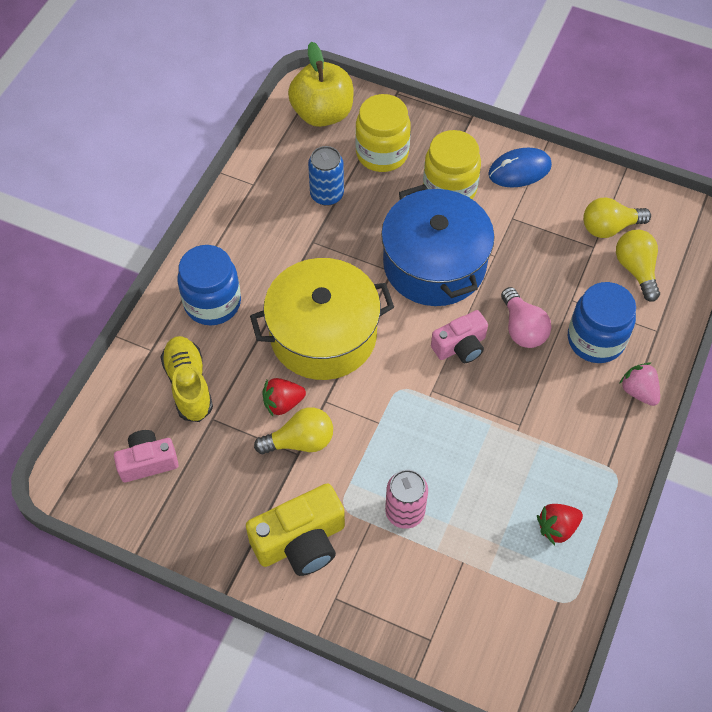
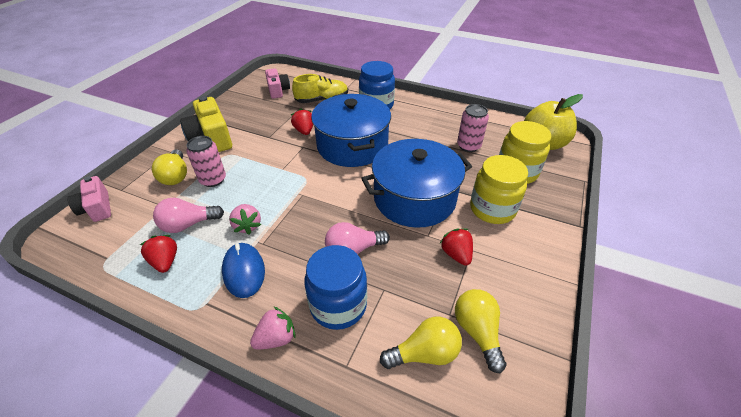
camera: 90 degrees right, 15 degrees down
yellow pot [250,258,394,380] -> blue pot [311,94,391,167]
yellow light bulb [254,407,333,454] -> yellow light bulb moved to [152,149,187,185]
blue can [308,146,344,206] -> pink can [457,104,489,152]
pink camera [431,310,488,363] -> pink camera moved to [67,176,111,222]
blue mouse [488,148,552,187] -> blue mouse moved to [222,243,265,298]
none -> pink light bulb [153,198,224,233]
none -> pink strawberry [229,204,261,235]
none -> red strawberry [440,229,473,266]

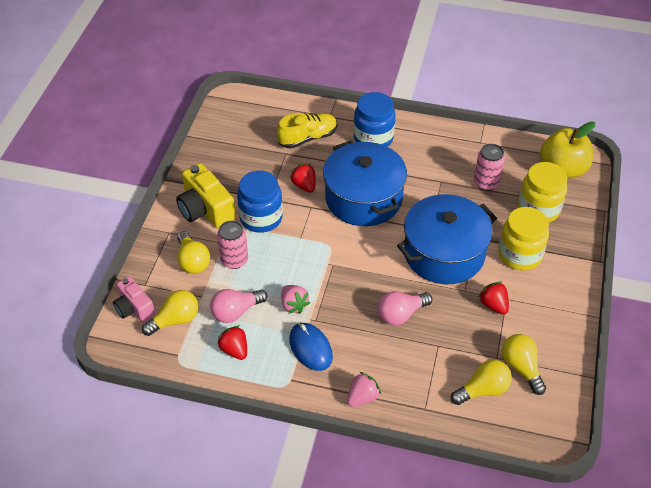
camera: 10 degrees left, 5 degrees up
pink camera [265,68,290,99] -> none
blue jar [304,245,367,330] -> blue jar moved to [237,170,283,233]
none -> yellow light bulb [142,290,198,336]

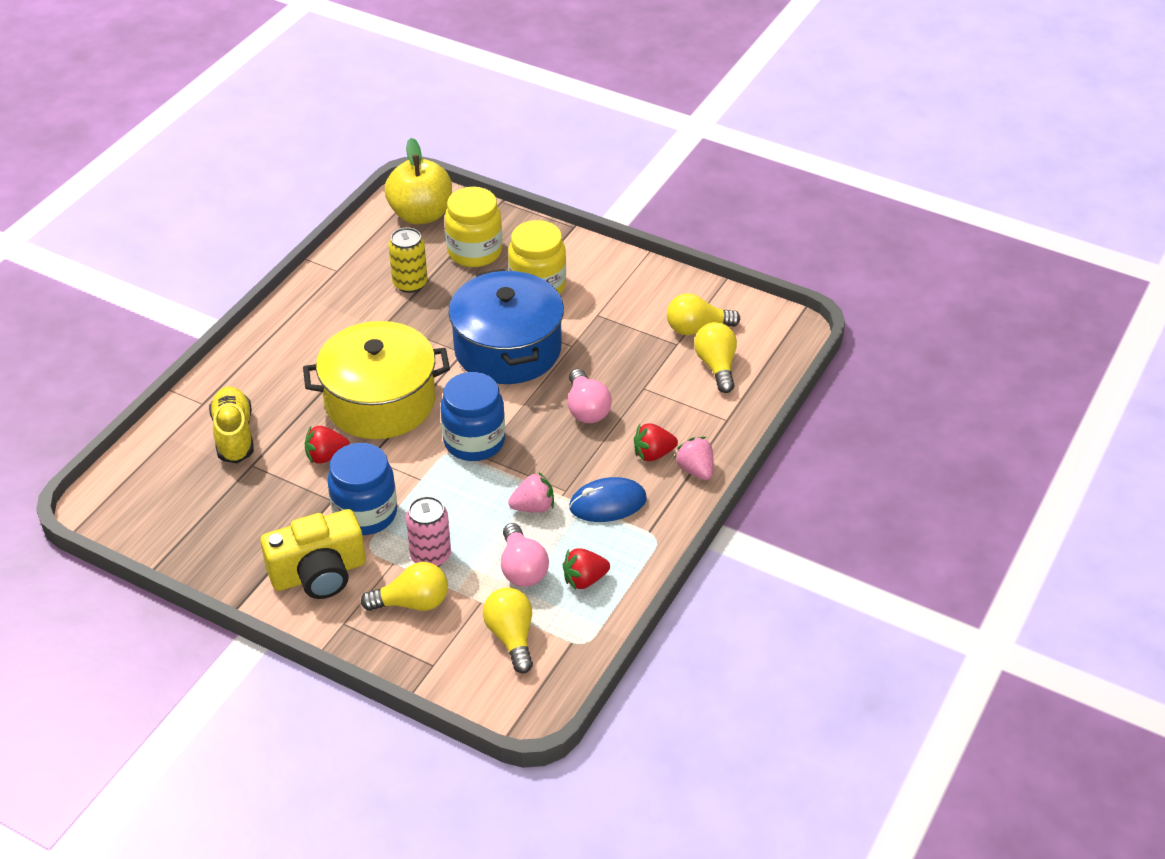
camera: 75 degrees left, 5 degrees down
pink camera [113,276,155,322] -> none
blue pot [323,140,407,226] -> yellow pot [303,321,450,439]
blue jar [353,92,395,147] -> blue jar moved to [441,372,505,461]
pink can [474,144,505,191] -> yellow can [388,228,428,293]
red strawberry [478,282,509,315] -> red strawberry moved to [634,423,678,461]

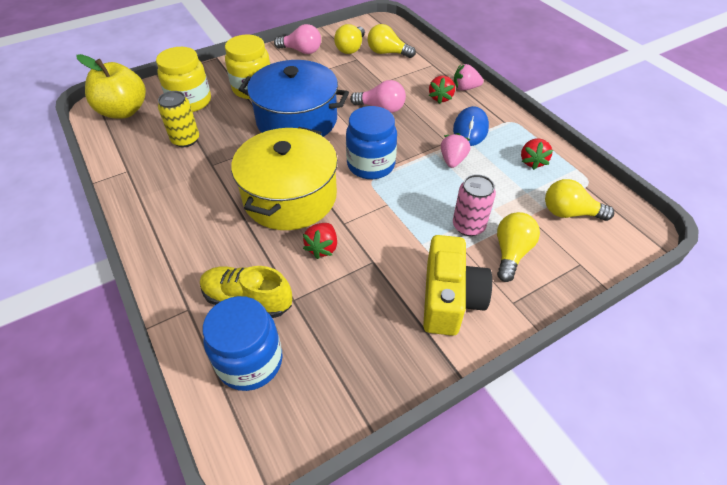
camera: 60 degrees left, 5 degrees up
blue jar [327,443,397,535] -> blue jar moved to [203,296,283,391]
pink light bulb [501,523,549,587] -> pink light bulb moved to [274,24,321,54]

